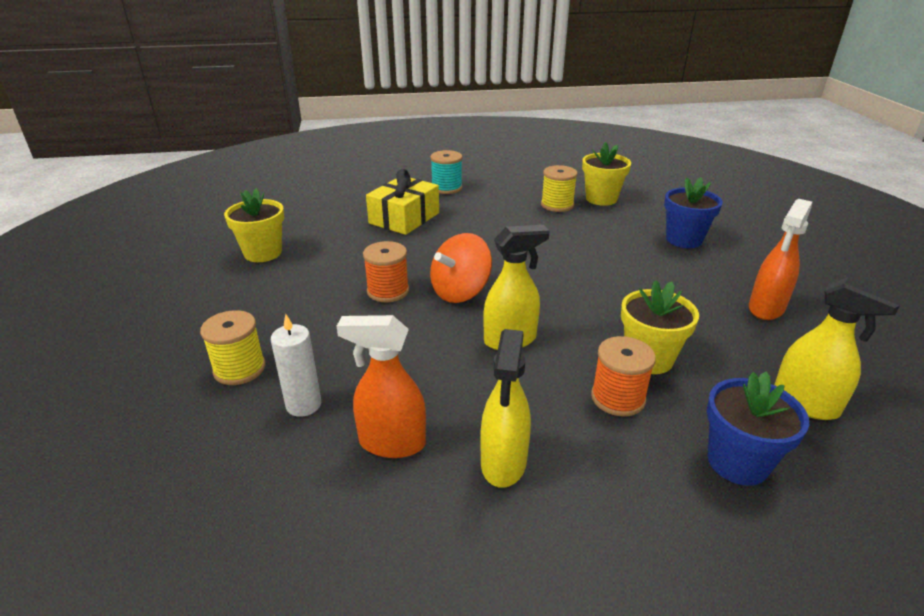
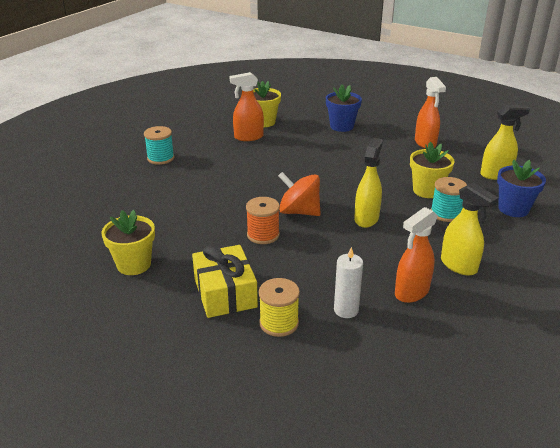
camera: 50 degrees left, 0 degrees up
yellow gift [366,169,439,235] -> yellow gift moved to [192,245,258,318]
orange spinning top [430,233,492,303] -> orange spinning top turned 120 degrees clockwise [278,172,321,216]
yellow spool [541,165,578,212] -> orange spray bottle [229,72,264,141]
orange spool [591,336,656,416] -> turquoise spool [431,177,467,222]

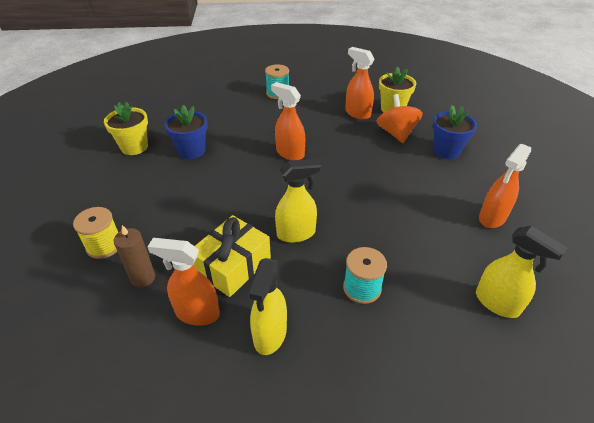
camera: 55 degrees right, 10 degrees up
yellow gift [192,245,258,318] -> yellow gift moved to [193,215,271,297]
orange spool [246,197,280,244] -> none
orange spinning top [278,172,321,216] -> orange spinning top moved to [376,94,423,143]
white candle [334,247,363,318] -> brown candle [114,225,155,288]
yellow flower pot [410,142,455,198] -> none
blue flower pot [497,159,546,217] -> blue flower pot moved to [165,105,208,159]
none -> orange spray bottle [271,82,305,160]

